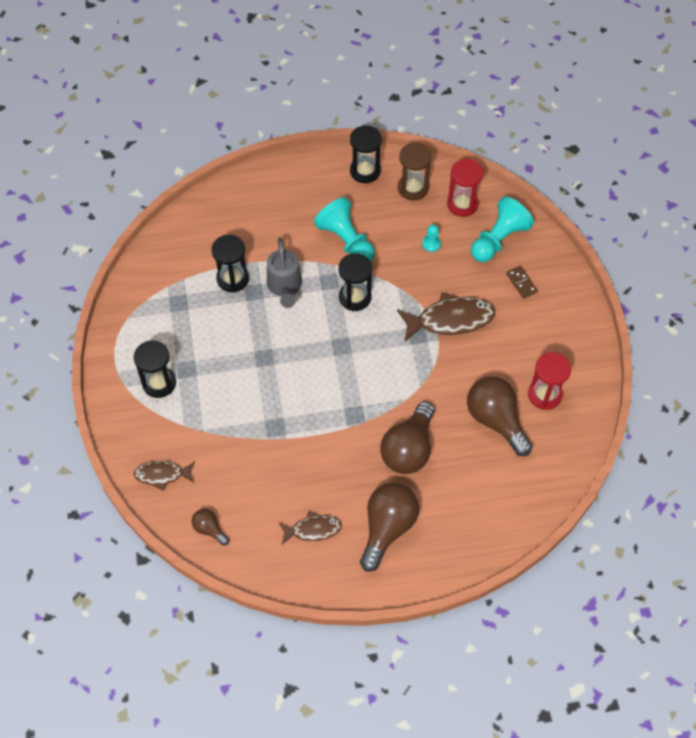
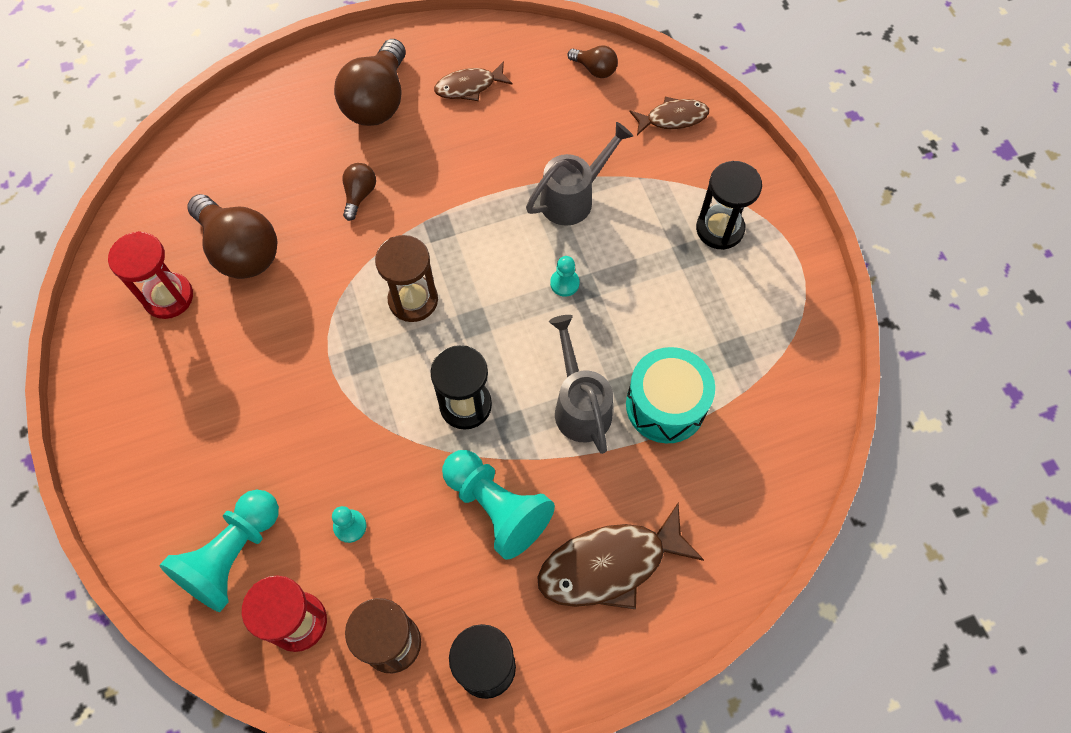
camera: 170 degrees right, 5 degrees up
black hourglass [211,235,249,293] -> turquoise drum [626,347,715,443]
brown light bulb [380,402,435,474] -> brown light bulb [342,163,376,221], size x0.49
brown fish [397,292,495,342] -> brown fish moved to [538,503,704,609]
brown domino [507,266,538,299] -> none
none -> brown hourglass [375,235,438,322]
none -> grey watering can [526,122,633,226]
none -> turquoise pawn [550,256,579,297]

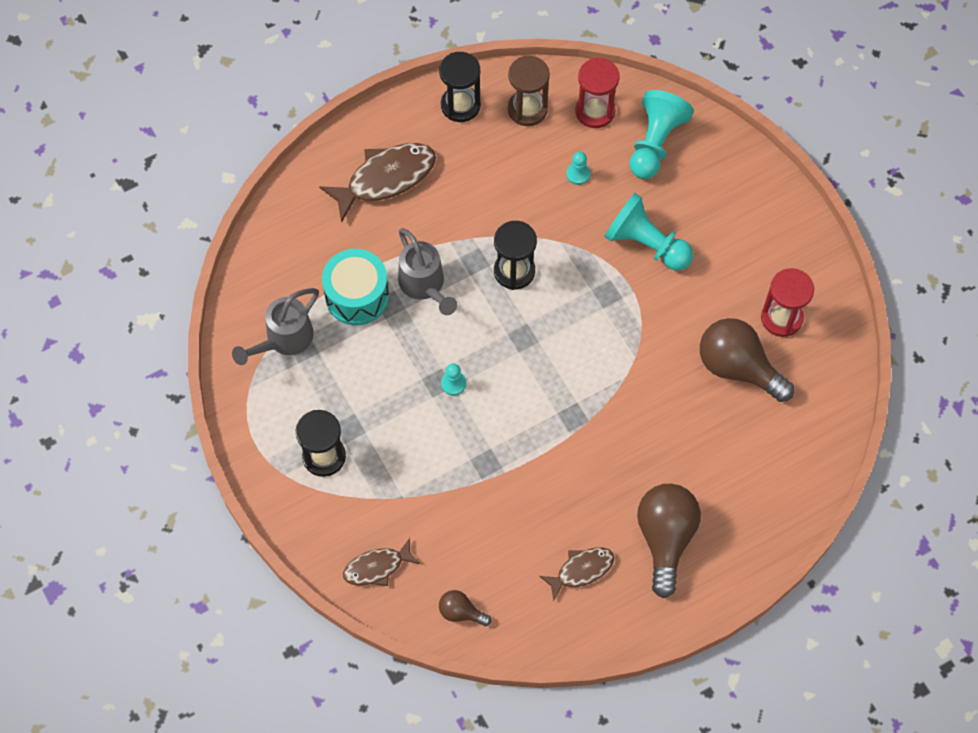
camera: 170 degrees right, 0 degrees up
brown light bulb [342,163,376,221] -> none
brown hourglass [375,235,438,322] -> none
turquoise pawn [442,450,555,560] -> turquoise pawn moved to [604,193,693,271]
grey watering can [526,122,633,226] -> grey watering can moved to [232,288,319,365]

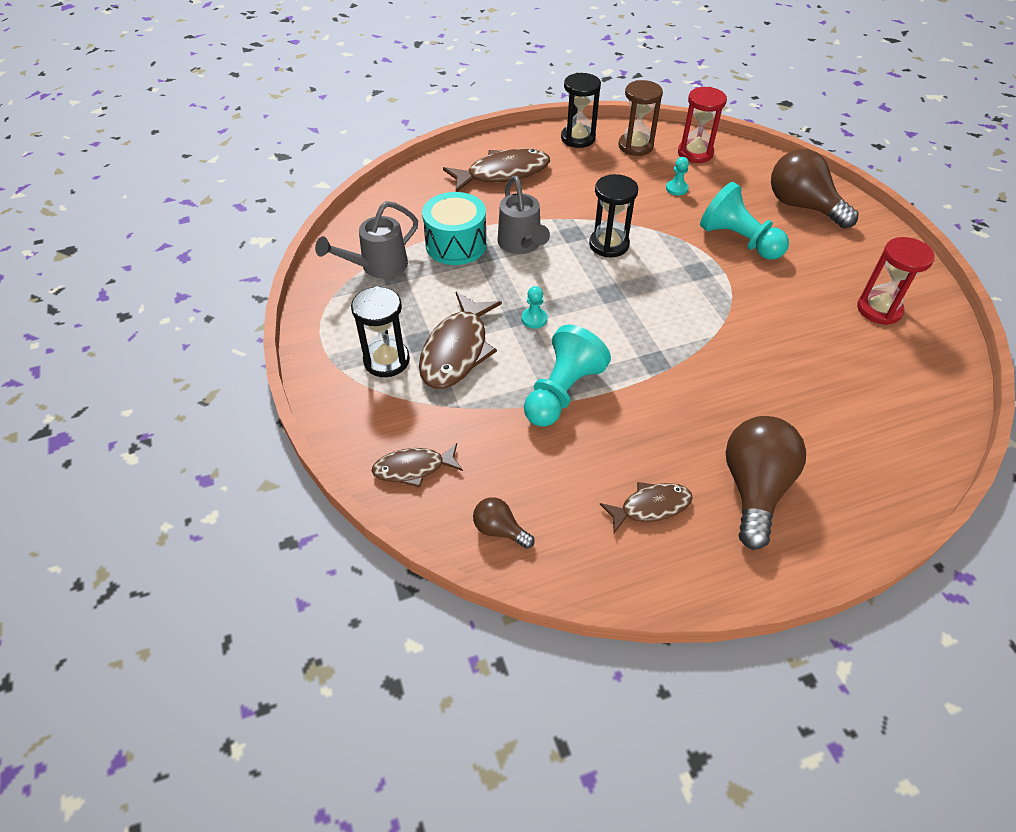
camera: 10 degrees right, 15 degrees down
turquoise pawn [630,90,694,179] -> turquoise pawn moved to [524,325,611,427]
brown light bulb [700,318,794,402] -> brown light bulb moved to [771,149,859,228]
none -> brown fish [419,292,502,389]

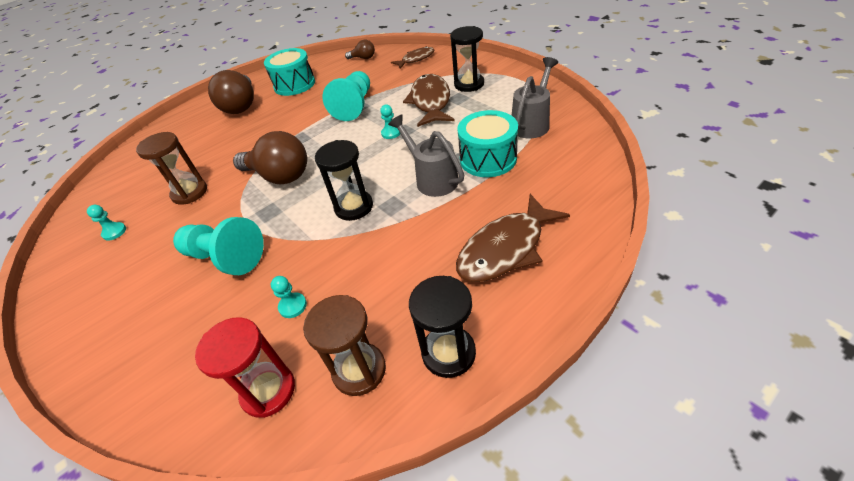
camera: 165 degrees right, 5 degrees down
brown fish [600,482,693,533] -> turquoise drum [264,48,315,96]
brown light bulb [771,149,859,228] -> brown light bulb moved to [233,131,307,184]
red hourglass [857,237,935,325] -> turquoise pawn [87,205,126,241]
none -> brown hourglass [136,132,207,205]

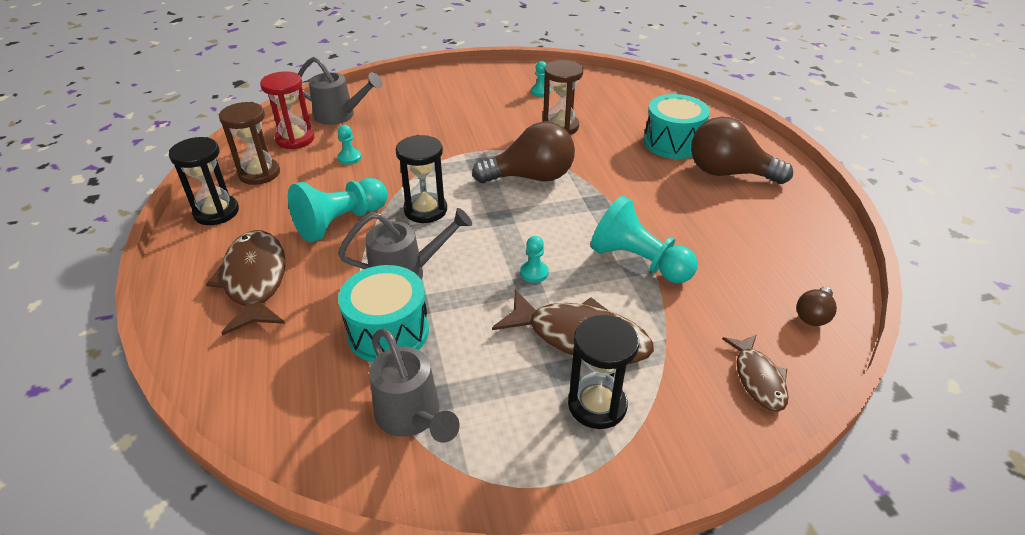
camera: 110 degrees right, 5 degrees down
turquoise pawn [173,217,264,275] -> turquoise pawn moved to [288,178,387,242]
brown light bulb [233,131,307,184] -> brown light bulb turned 150 degrees counterclockwise [472,122,575,183]
turquoise drum [264,48,315,96] -> turquoise drum moved to [644,94,710,159]
none -> grey watering can [298,57,383,125]

